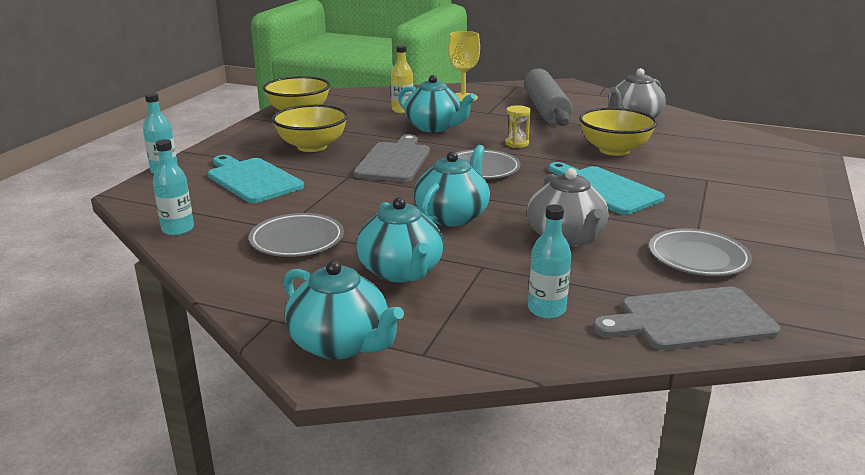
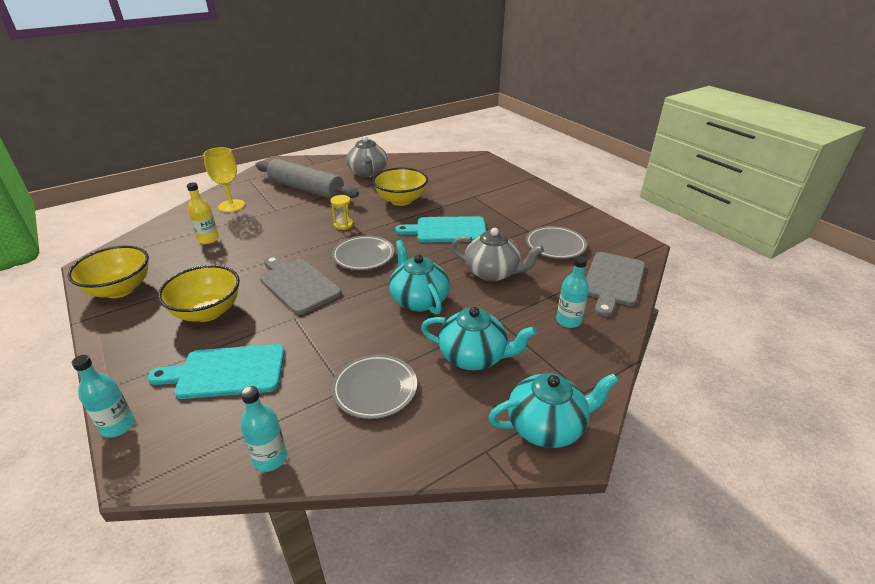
camera: 55 degrees left, 10 degrees up
turquoise teapot [398,75,476,132] -> none

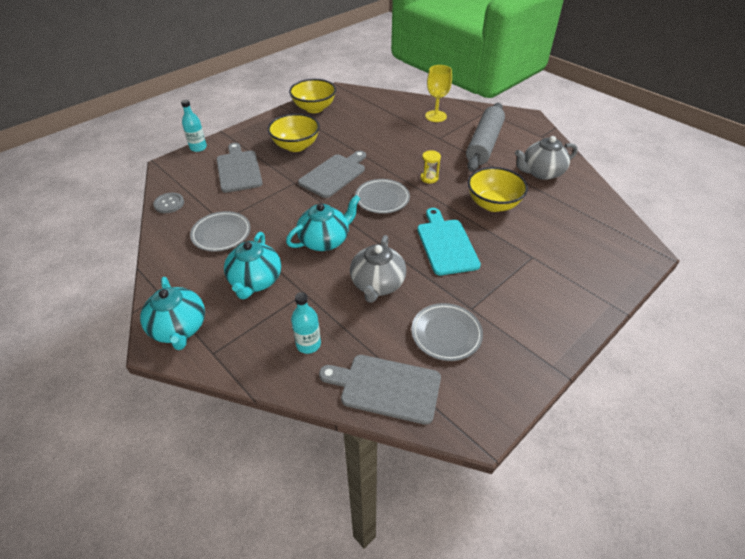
camera: 80 degrees right, 10 degrees up
turquoise cutting board [147,344,285,399] -> grey cutting board [217,143,263,193]
yellow bottle [187,182,219,244] -> none
turquoise bottle [240,386,287,472] -> grey button [153,193,184,213]

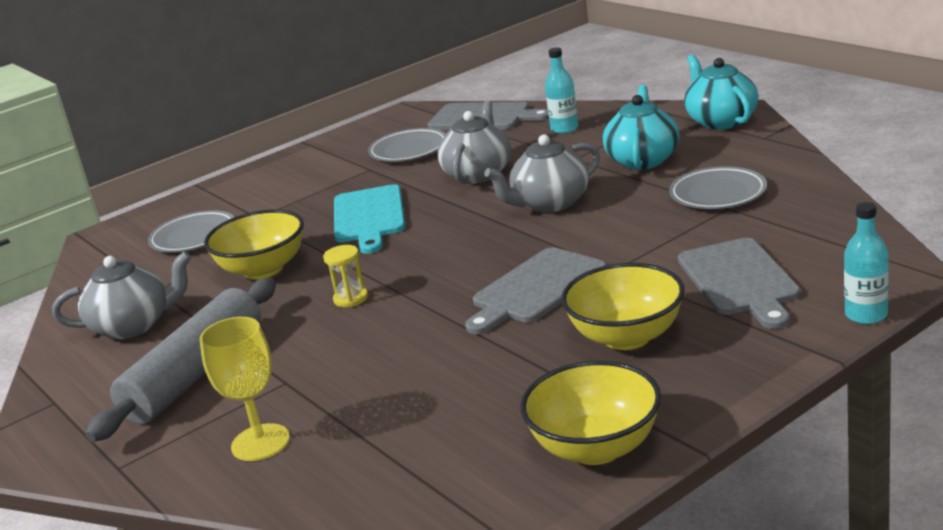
camera: 170 degrees left, 20 degrees down
grey button [153,193,184,213] -> none
turquoise teapot [286,195,361,251] -> grey teapot [484,134,600,213]
grey plate [355,179,410,214] -> grey plate moved to [148,210,234,252]

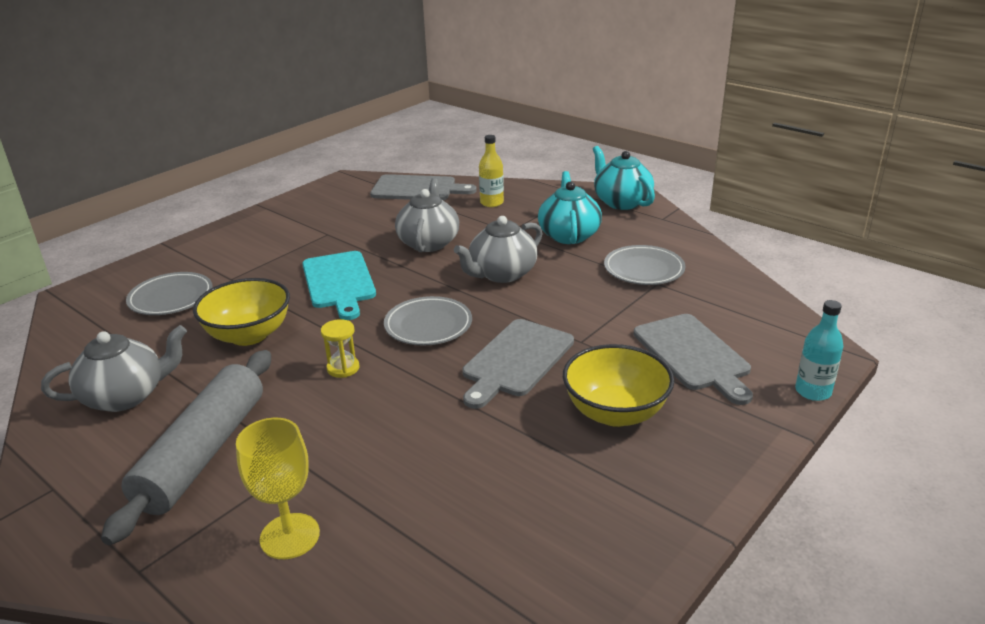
camera: 15 degrees left, 5 degrees up
grey plate [368,128,446,161] -> grey plate moved to [384,296,472,345]
yellow bowl [520,360,661,465] -> none
turquoise bottle [545,48,578,134] -> yellow bottle [479,135,504,207]

